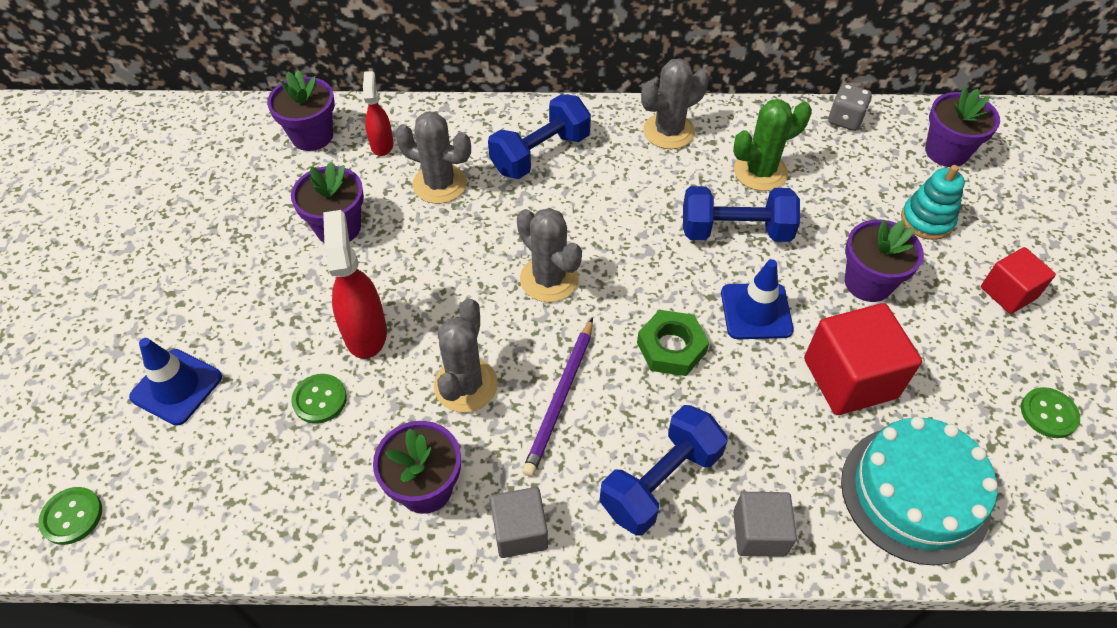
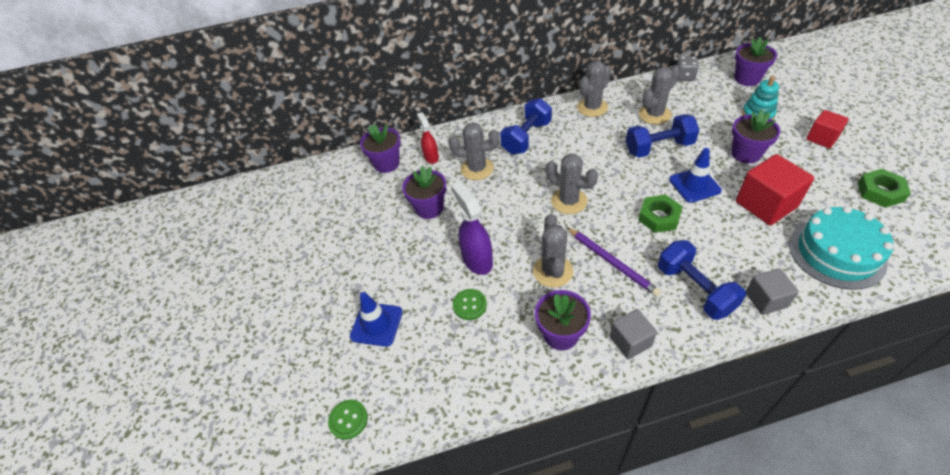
camera: 10 degrees left, 5 degrees down
red spray bottle [323,210,387,359] -> purple spray bottle [451,181,493,275]
purple pencil [522,318,593,477] -> purple pencil turned 45 degrees counterclockwise [566,227,661,297]
blue dumbbell [600,405,728,535] -> blue dumbbell turned 60 degrees counterclockwise [658,240,746,320]
green cactus [733,99,812,191] -> grey cactus [639,65,680,124]
green button [1021,387,1080,438] -> green nut [858,169,911,208]

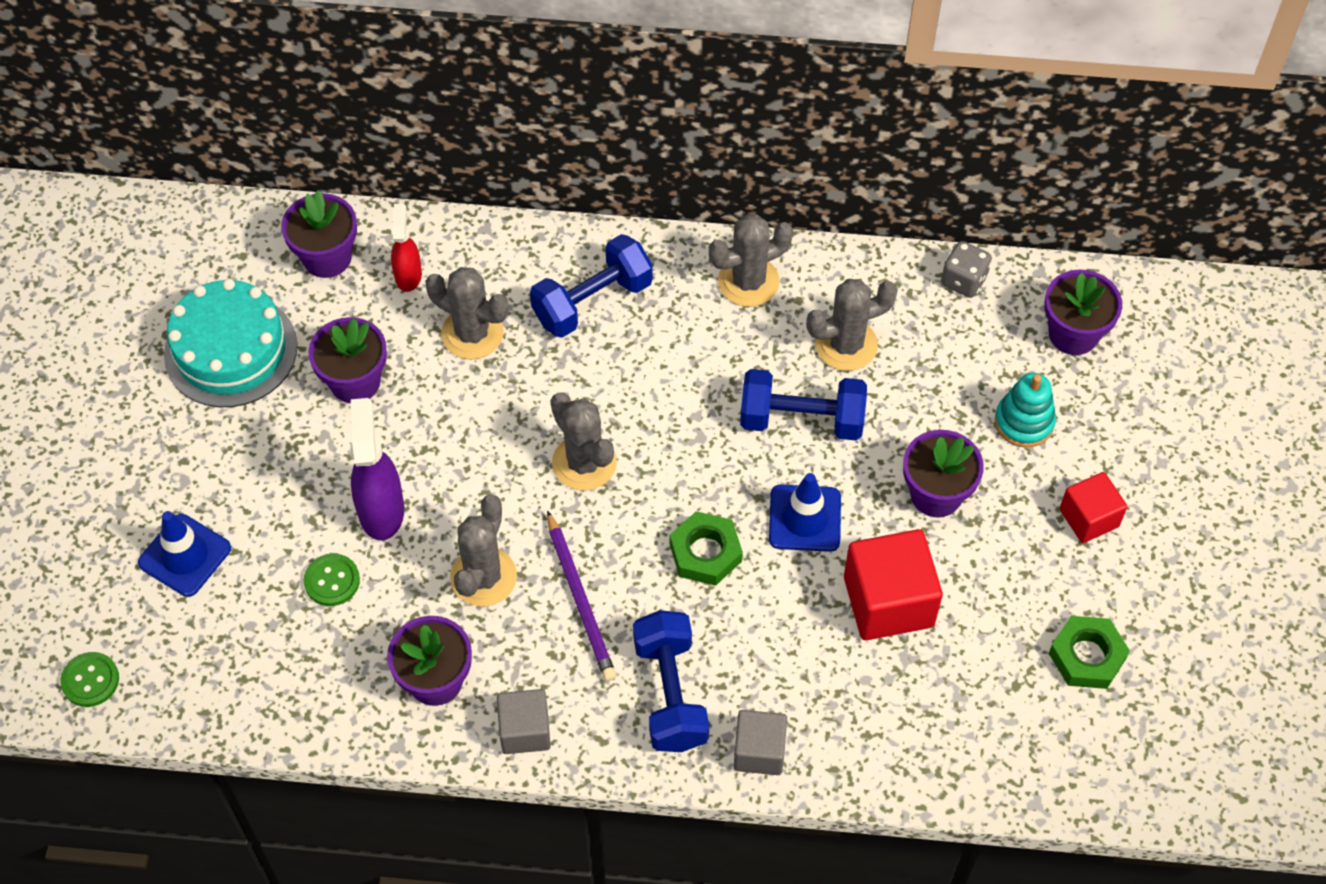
camera: 15 degrees right, 10 degrees up
turquoise cake [789,206,893,290] -> turquoise cake moved to [164,279,297,407]

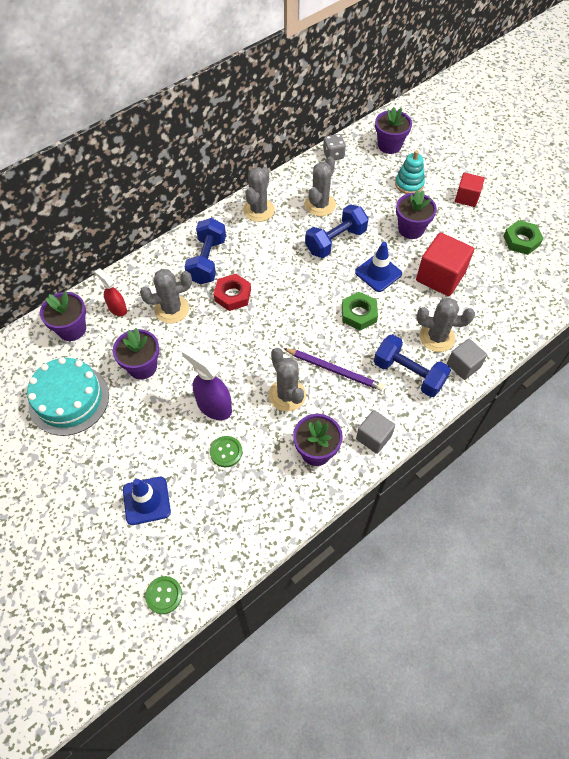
camera: 45 degrees left, 0 degrees up
grey cactus [551,392,617,491] -> grey cactus moved to [417,297,475,352]
none -> red nut [214,274,251,311]

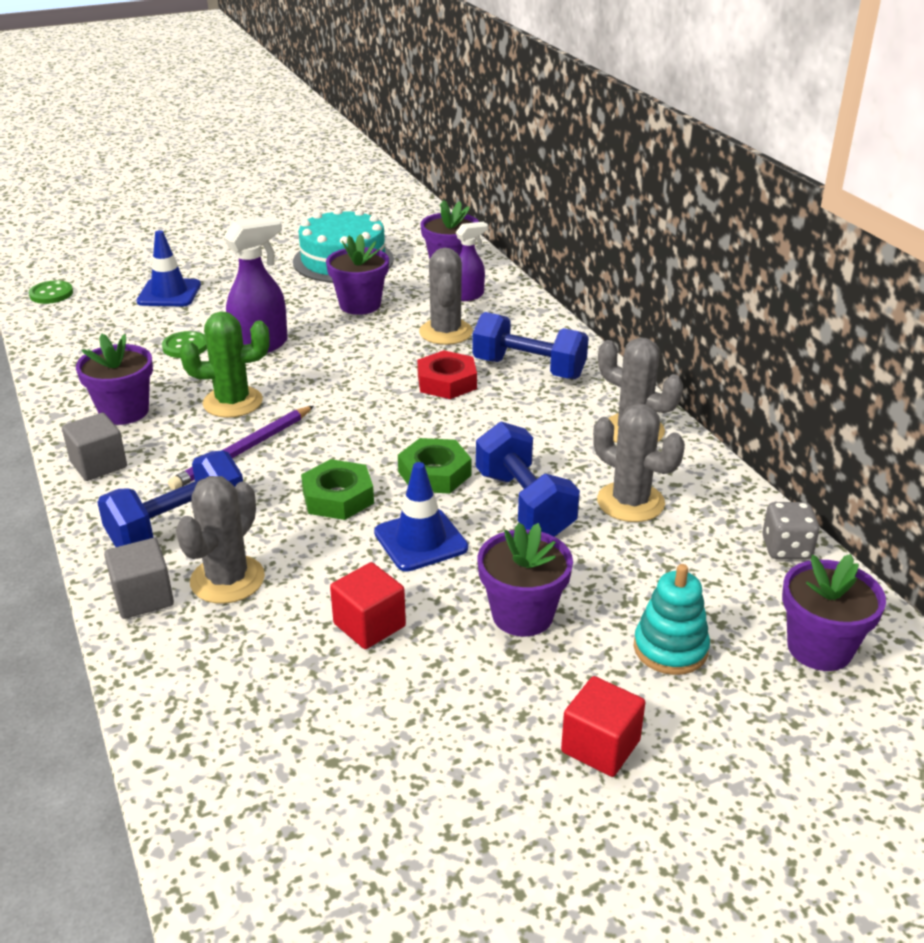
camera: 105 degrees right, 25 degrees down
red spray bottle [95,268,127,316] -> purple spray bottle [456,222,488,301]
grey cactus [269,348,306,412] -> green cactus [180,311,270,418]
red cube [416,232,474,296] -> red cube [330,562,406,649], size x0.61
green nut [504,220,544,255] -> green nut moved to [398,438,471,494]

